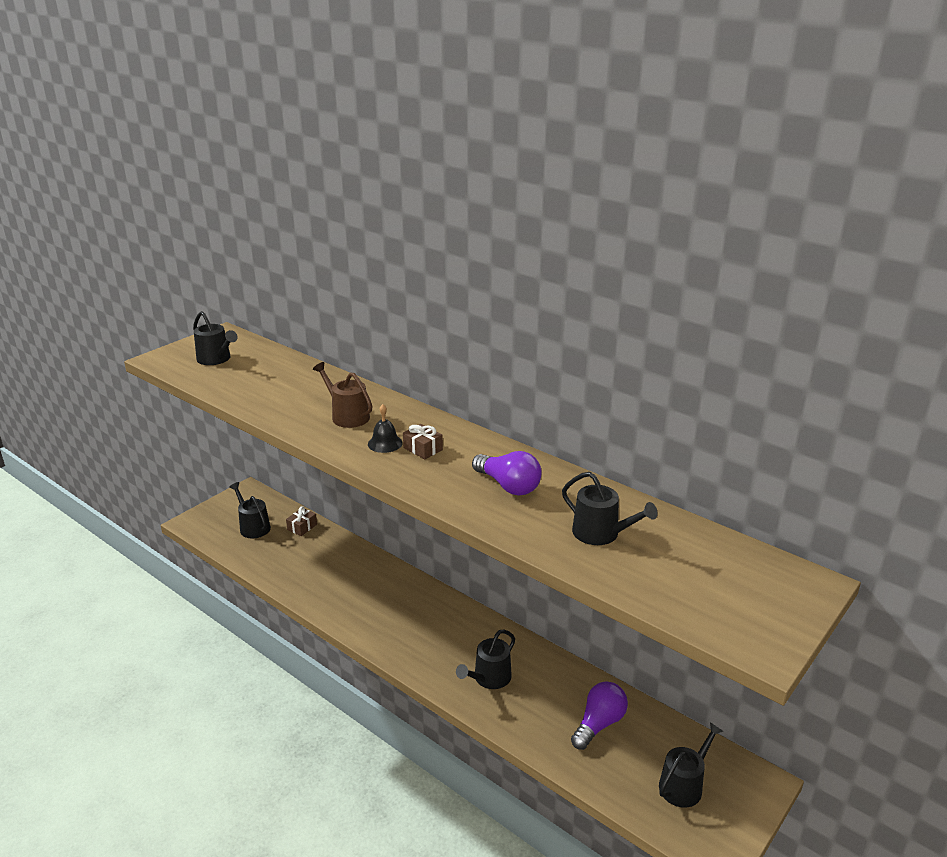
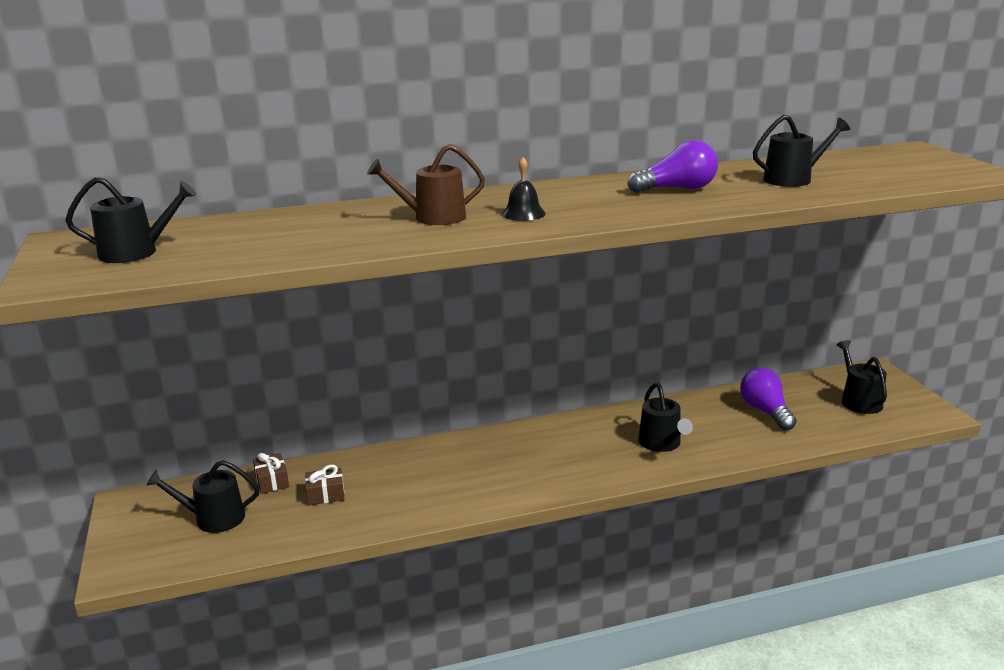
camera: 55 degrees left, 5 degrees down
brown gift [403,424,443,459] -> brown gift moved to [305,465,345,505]

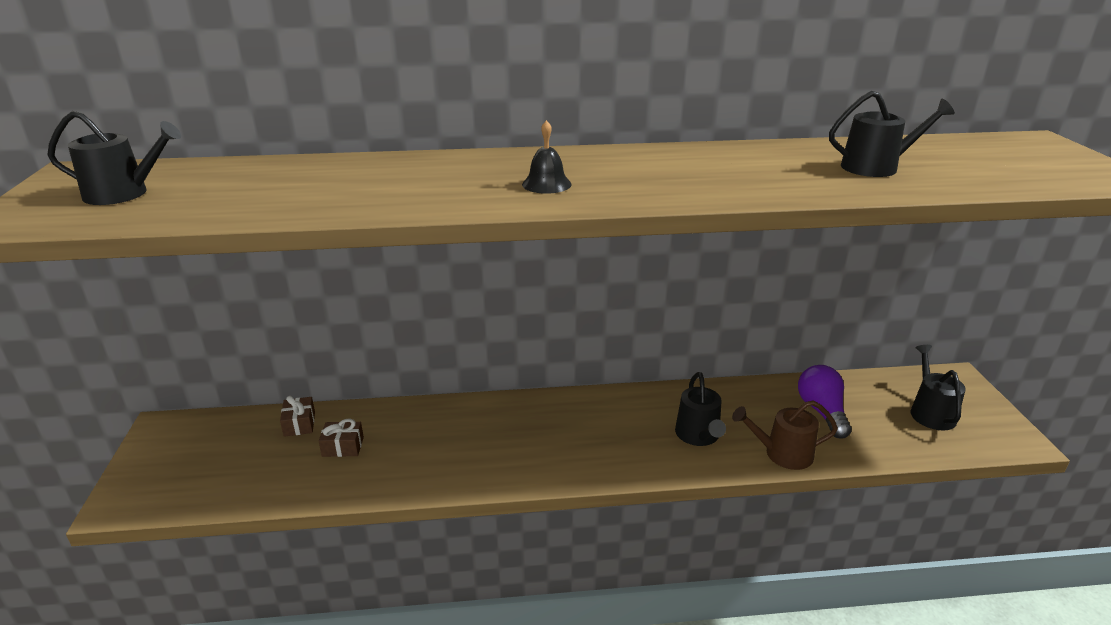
camera: 10 degrees right, 5 degrees up
black watering can [146,460,260,533] -> none
brown watering can [367,144,485,225] -> brown watering can moved to [732,401,838,470]
purple light bulb [628,140,718,193] -> none

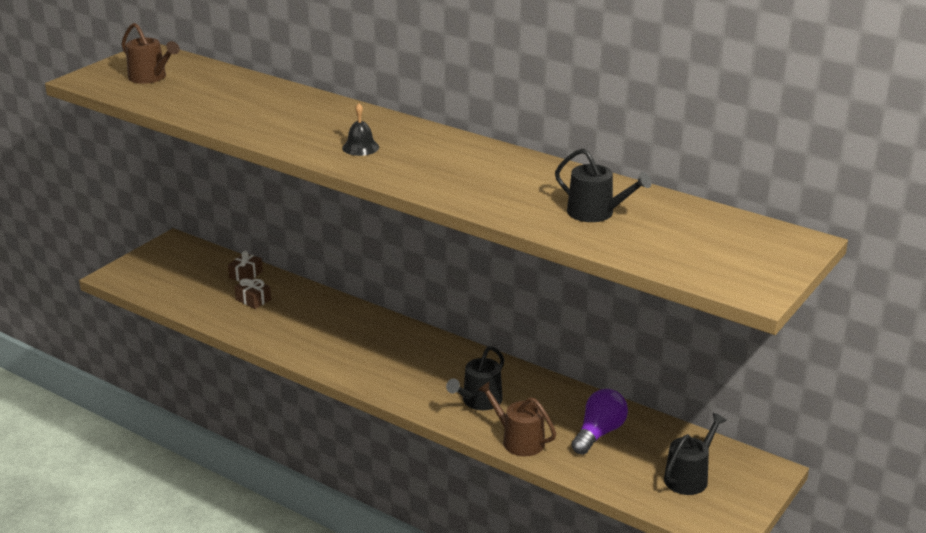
camera: 40 degrees right, 0 degrees up
black watering can [47,111,181,205] -> brown watering can [121,23,180,84]

